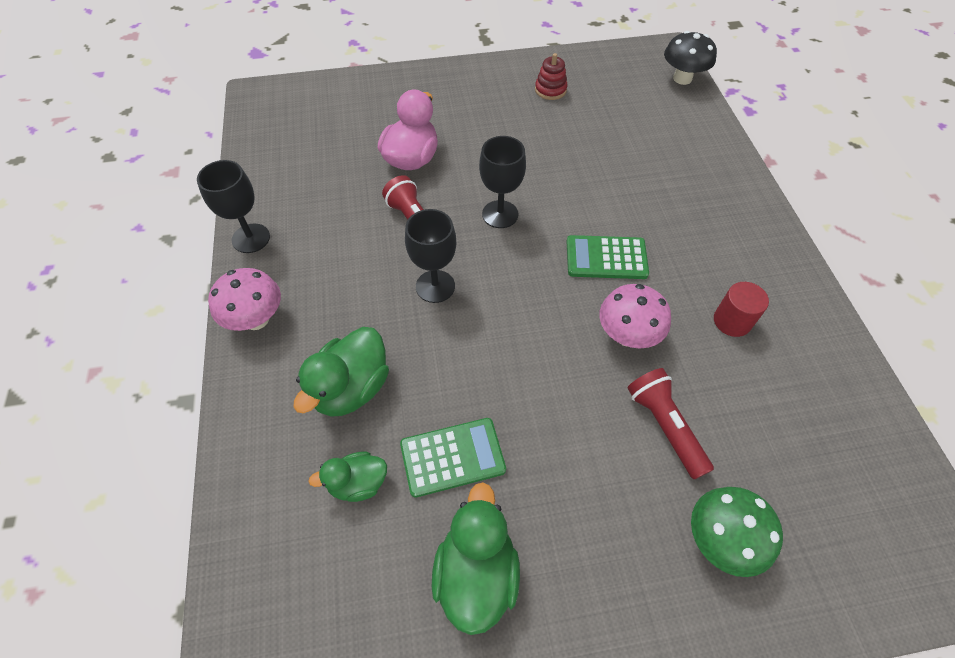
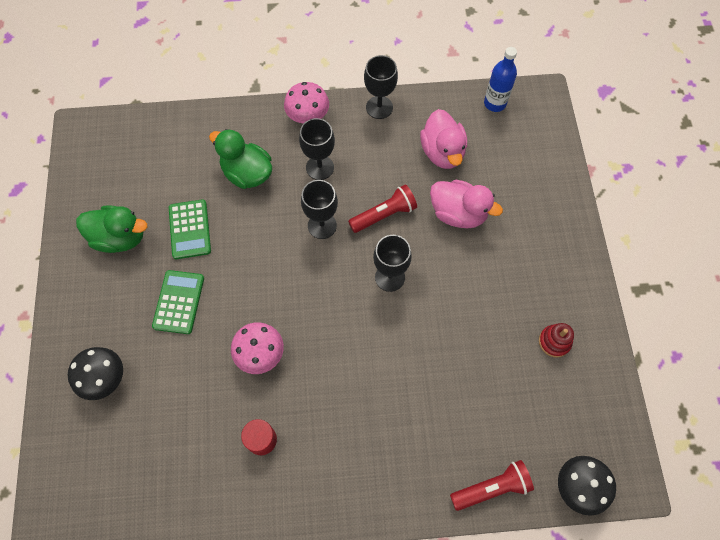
camera: 95 degrees right, 10 degrees up
green duck [308,452,387,502] -> none
green calculator [567,235,649,279] -> green calculator moved to [152,270,204,334]
red flashlight [628,368,714,480] -> red flashlight moved to [450,460,534,511]
green mushroom [691,487,783,577] -> black mushroom [68,347,123,400]
none -> black goblet [299,118,335,180]
none -> pink duck [420,109,467,169]
none -> blue bottle [484,47,517,112]

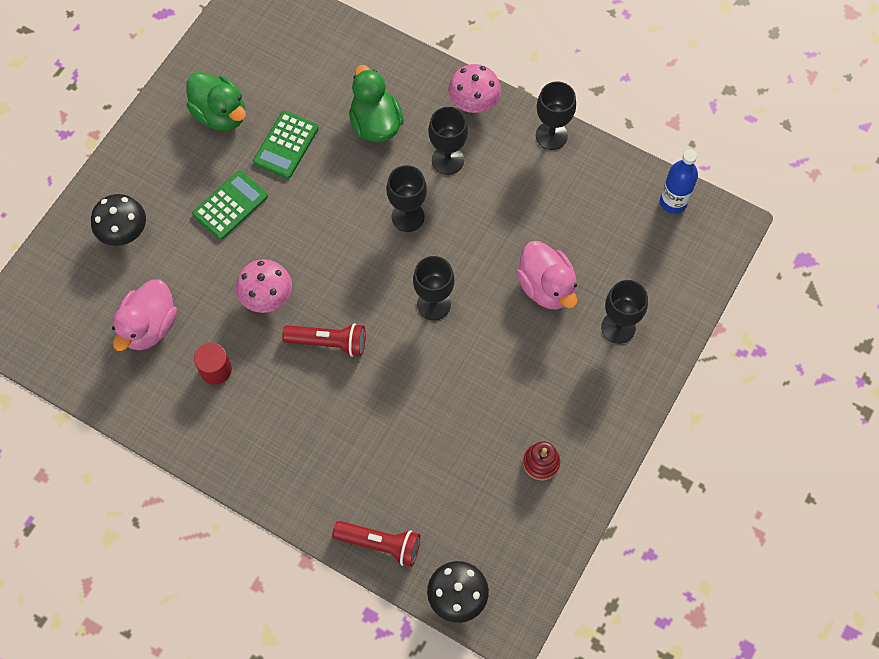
camera: 35 degrees right, 0 degrees up
red flashlight [348,185,417,233] -> red flashlight moved to [282,323,366,357]
pink duck [420,109,467,169] -> pink duck moved to [112,279,177,351]
none -> black goblet [601,280,648,344]

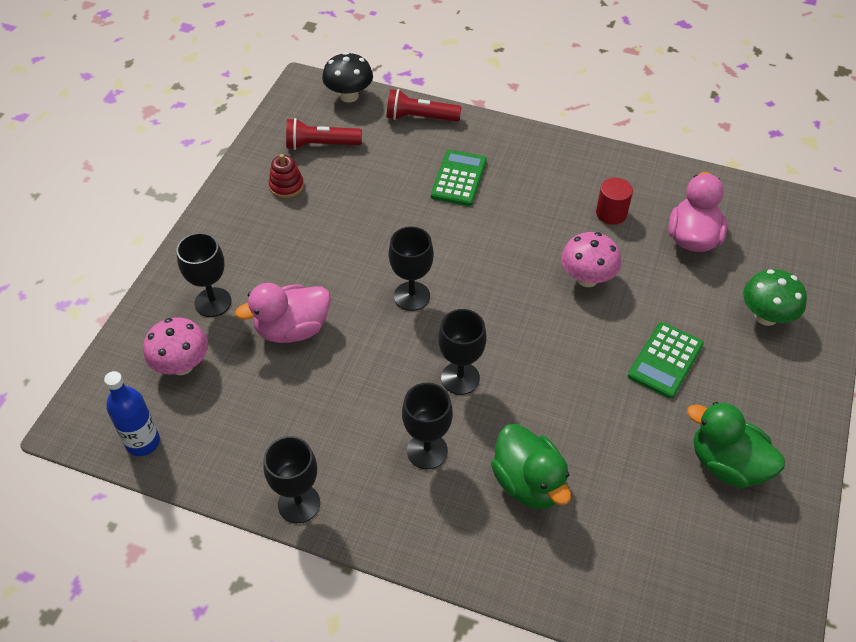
camera: 170 degrees right, 15 degrees down
black mushroom [91,194,146,246] -> green mushroom [743,269,807,326]
green calculator [253,111,319,179] -> green calculator moved to [431,150,487,206]
red flashlight [282,323,366,357] -> red flashlight moved to [286,118,362,150]
pink mushroom [448,64,501,113] -> pink mushroom moved to [143,317,208,375]
pink duck [516,241,578,310] -> pink duck turned 75 degrees counterclockwise [235,283,331,343]

